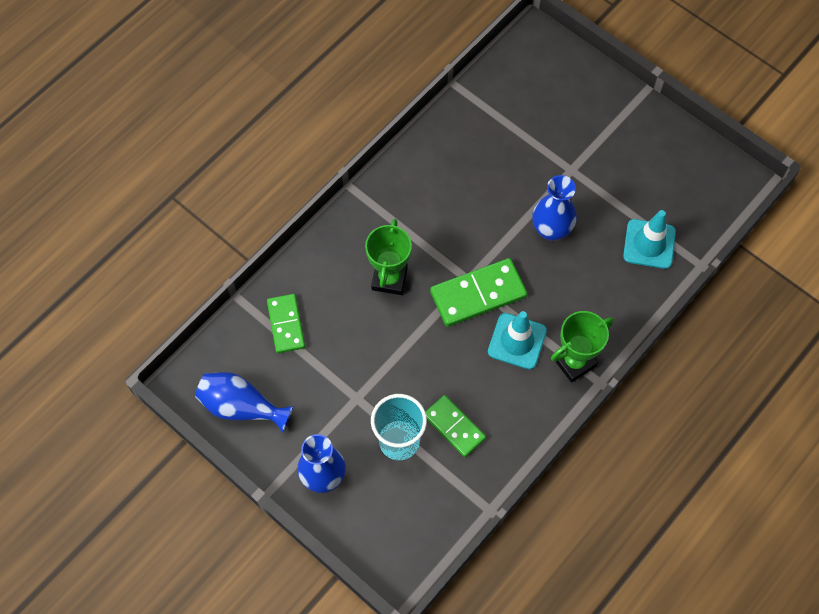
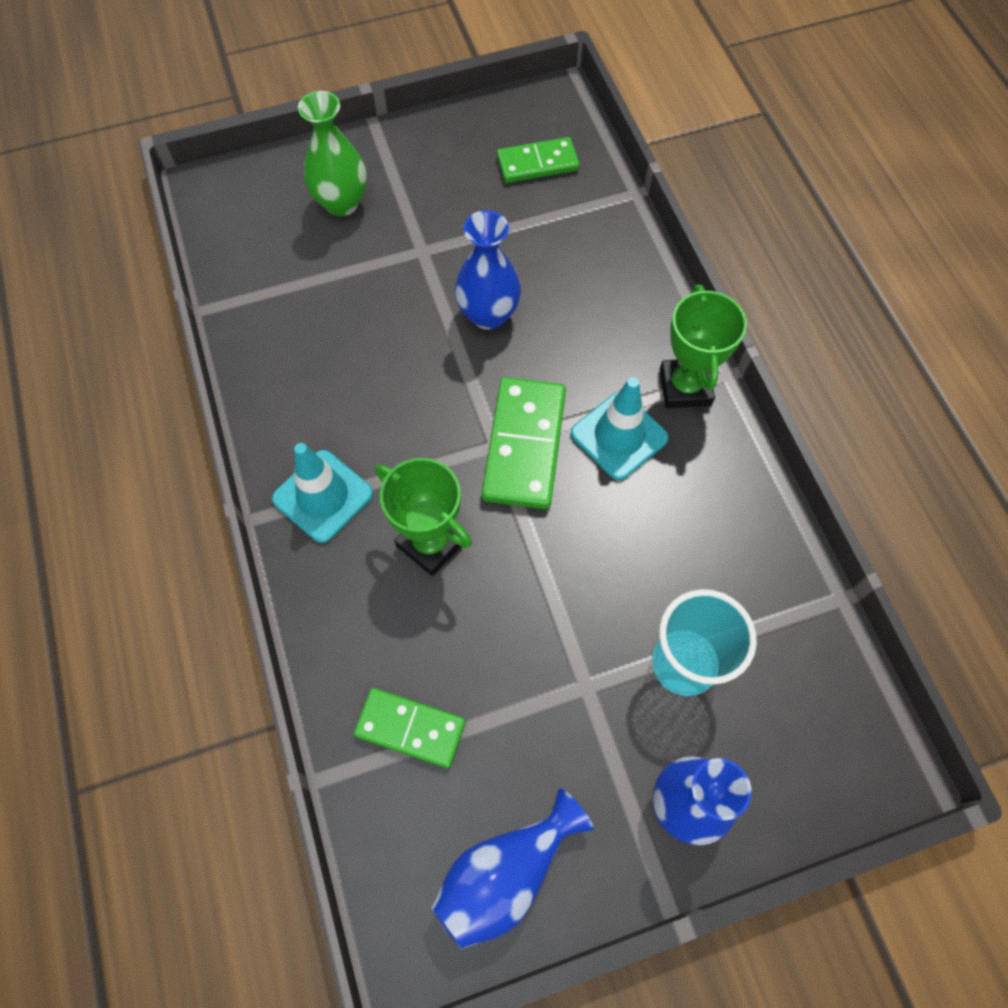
camera: 60 degrees left, 0 degrees up
green domino [425,395,486,457] -> green domino moved to [497,137,580,183]
turquoise traffic cone [623,210,676,269] -> turquoise traffic cone moved to [272,443,373,543]
none -> green vase [298,91,367,216]

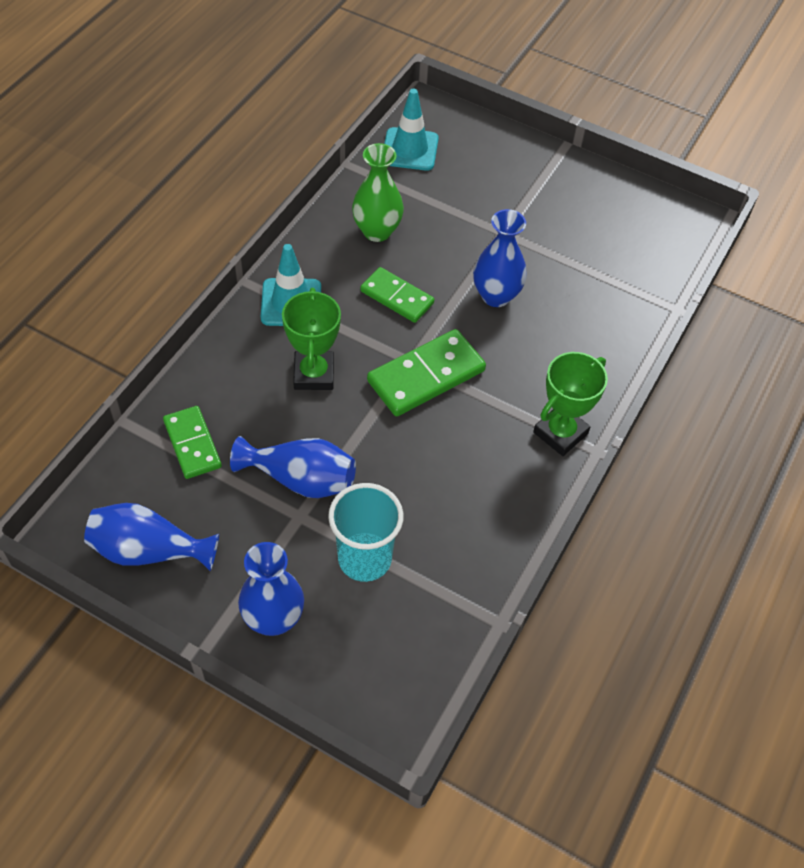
camera: 45 degrees right, 10 degrees down
green vase [298,91,367,216] -> green vase moved to [352,143,404,242]
green domino [497,137,580,183] -> green domino moved to [360,267,435,323]
turquoise traffic cone [571,377,669,480] -> turquoise traffic cone moved to [384,88,439,171]
none -> blue vase [230,436,356,498]

